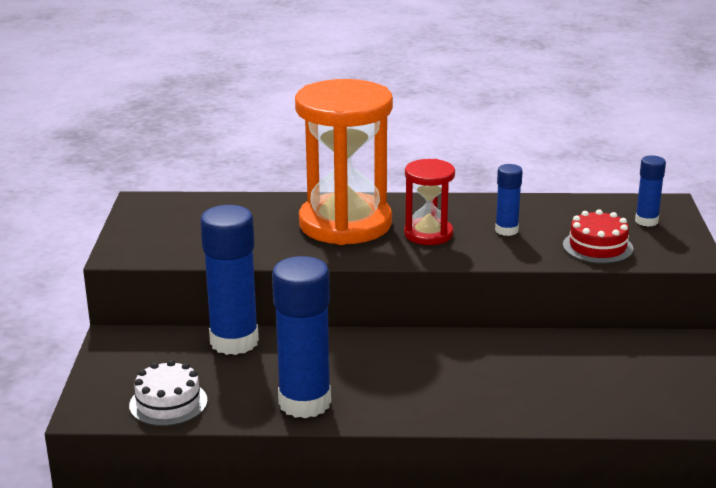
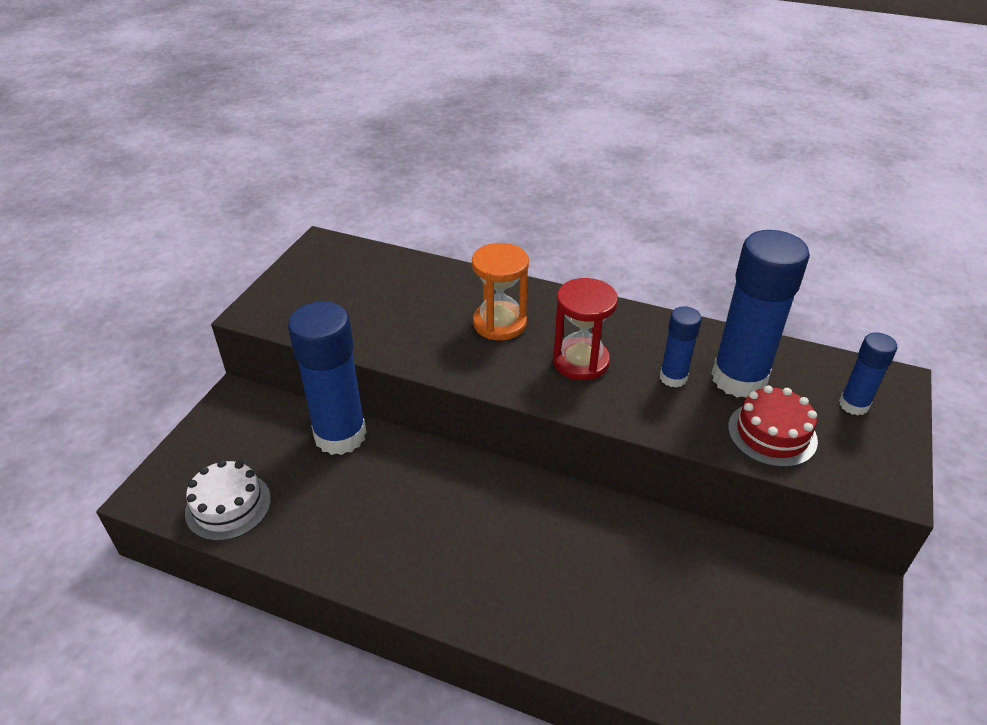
camera: 20 degrees right, 15 degrees up
blue glue stick [272,256,331,418] -> blue glue stick moved to [711,230,810,398]
orange hourglass [295,79,393,245] -> orange hourglass [472,243,529,340], size x0.52

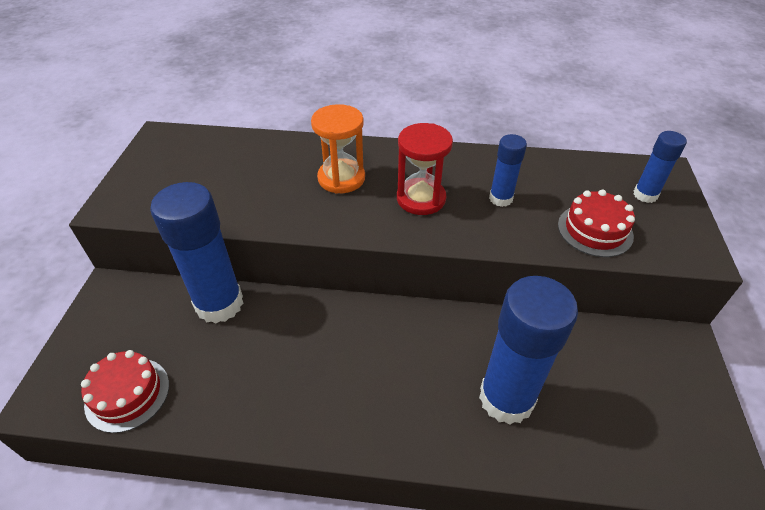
camera: 15 degrees left, 5 degrees up
white cake [185,460,271,541] -> red cake [81,350,169,433]
blue glue stick [711,230,810,398] -> blue glue stick moved to [479,276,578,425]

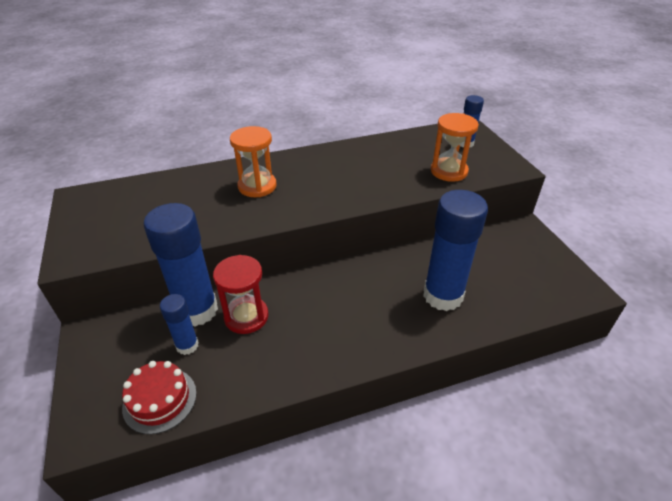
camera: 25 degrees left, 5 degrees down
red hourglass [397,123,453,215] -> red hourglass moved to [213,255,269,334]
blue glue stick [489,134,527,207] -> blue glue stick moved to [160,294,199,355]
red cake [558,190,635,257] -> orange hourglass [431,113,479,182]

